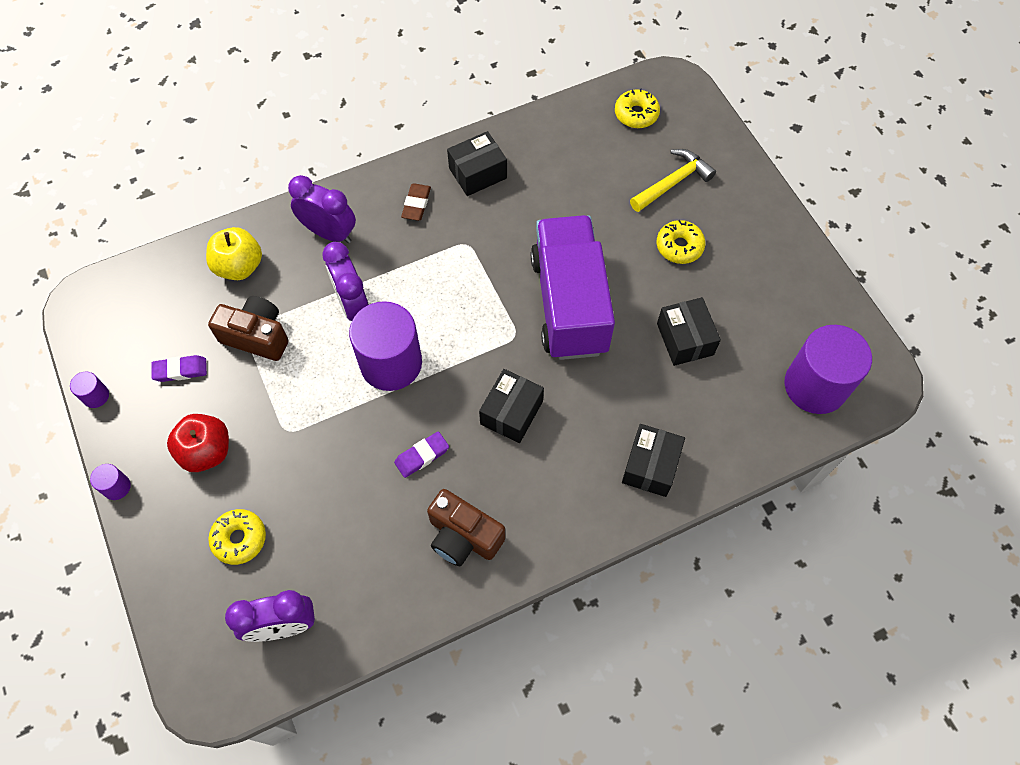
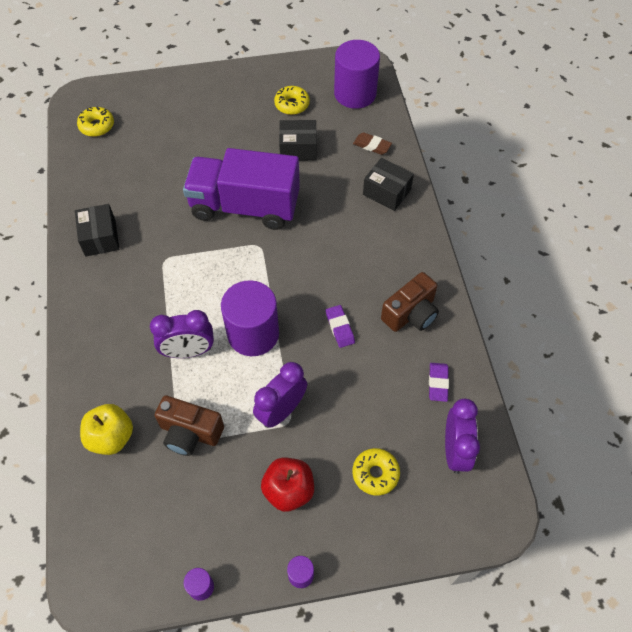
camera: 75 degrees left, 5 degrees down
purple eraser [151,355,207,382] -> purple eraser moved to [429,363,449,402]
brown camera [208,296,288,361] -> brown camera turned 105 degrees counterclockwise [155,395,224,456]
purple clock [288,175,356,243] -> purple clock moved to [253,362,307,428]
brown eraser [401,183,431,221] -> brown eraser moved to [353,132,392,155]
black box [479,369,544,443] -> none
yellow hammer [630,149,716,212] -> none
yellow donut [657,220,705,264] -> yellow donut moved to [274,86,310,115]

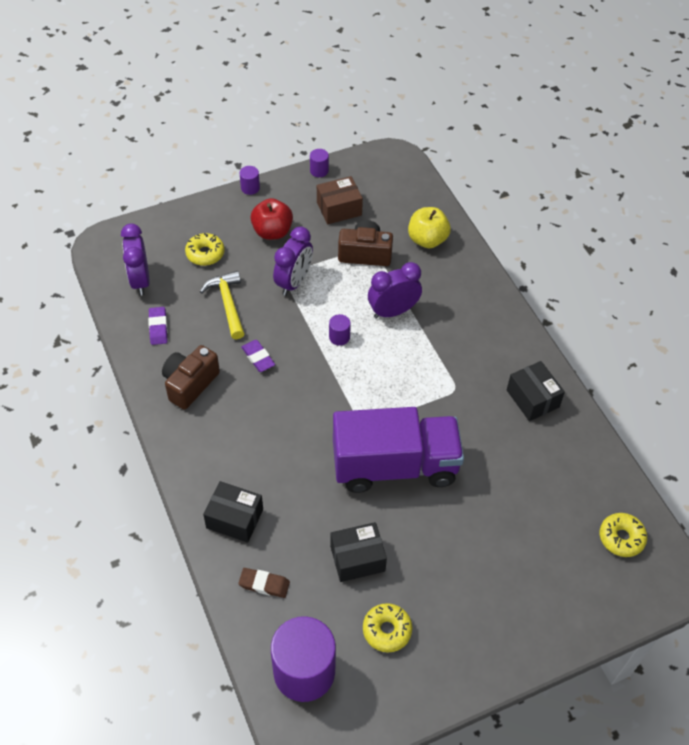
camera: 165 degrees right, 5 degrees down
purple cylinder [221,280,279,356] -> purple cylinder [329,314,351,346], size x0.42
none -> yellow hammer [200,271,244,340]
none -> brown box [317,176,363,224]

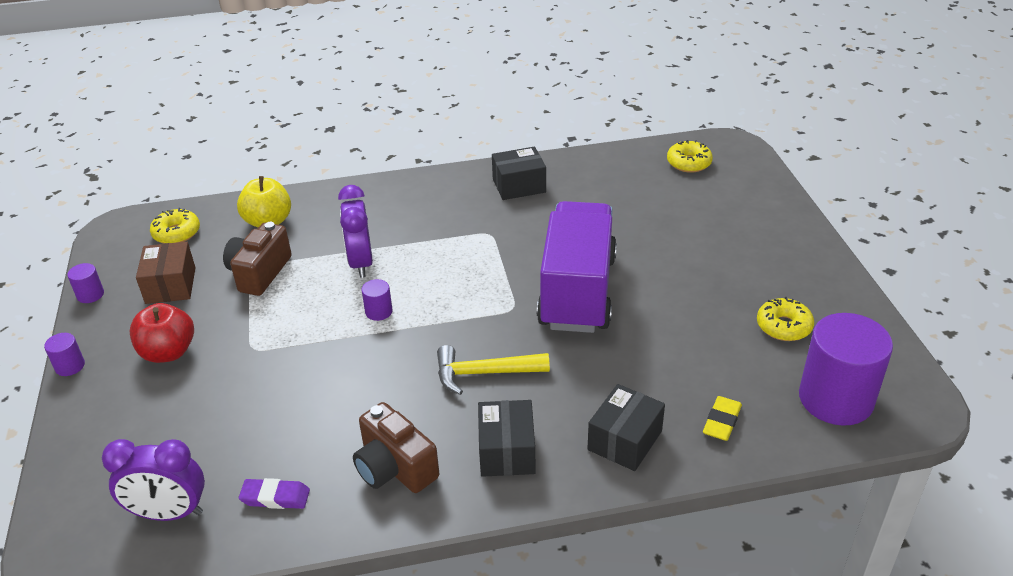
camera: 75 degrees left, 15 degrees down
yellow donut [185,233,225,266] -> yellow donut moved to [150,208,200,243]
yellow hammer [200,271,244,340] -> yellow hammer moved to [437,345,550,395]
brown eraser [238,568,290,598] -> yellow eraser [703,396,742,441]
purple eraser [241,340,275,372] -> none
purple clock [273,227,313,296] -> none
black box [330,522,387,582] -> black box moved to [478,400,536,477]

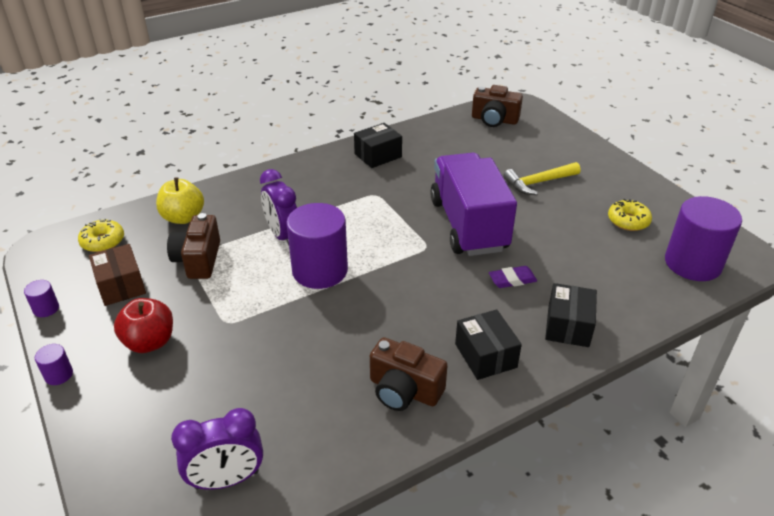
camera: 20 degrees left, 0 degrees up
purple eraser [239,478,310,509] -> purple eraser moved to [489,266,537,288]
purple cylinder [362,279,392,321] -> purple cylinder [286,203,348,289], size x2.38
yellow hammer [437,345,550,395] -> yellow hammer moved to [503,162,580,195]
yellow donut [667,140,713,173] -> brown camera [472,85,523,127]
yellow eraser [703,396,742,441] -> none

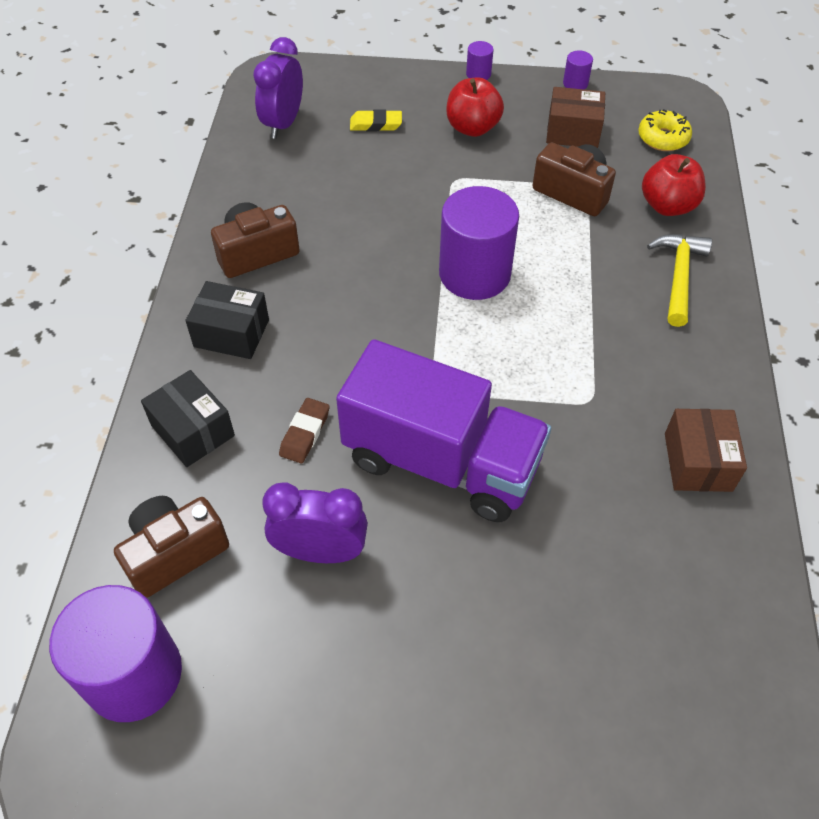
camera: 125 degrees right, 15 degrees up
yellow apple [156,177,204,224] -> red apple [642,154,706,216]
purple clock [260,169,297,245] -> purple clock moved to [262,483,368,563]
black box [354,123,402,168] -> brown box [665,409,747,492]
brown camera [472,85,523,127] -> brown camera moved to [114,496,229,598]
purple eraser [489,266,537,288] -> brown eraser [279,398,329,463]
yellow hammer [503,162,580,195] -> yellow hammer moved to [647,234,712,327]
yellow donut [608,199,652,231] -> none
none -> yellow eraser [350,109,402,131]

